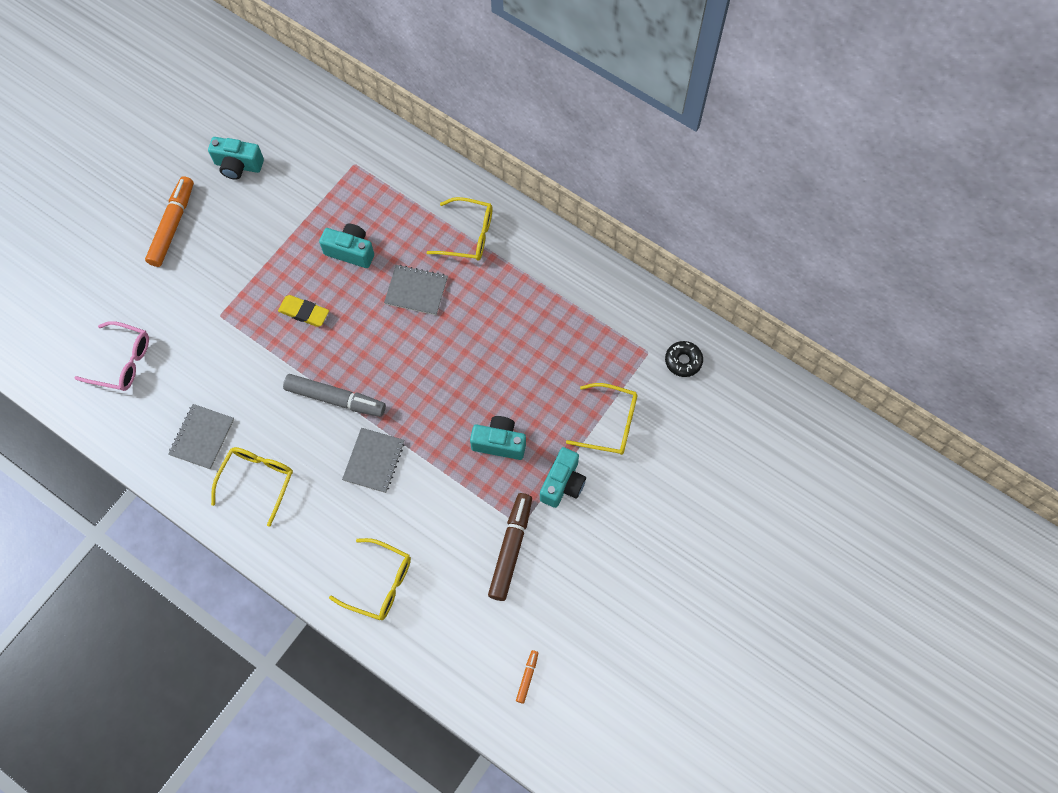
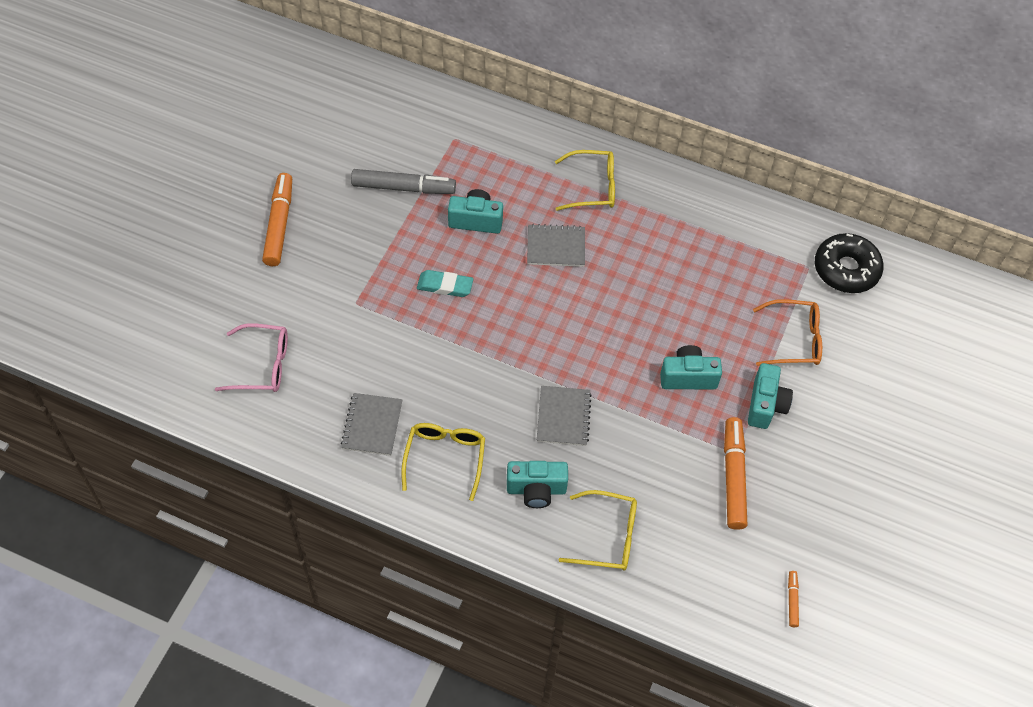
camera: 15 degrees left, 10 degrees down
turquoise camera [208,137,264,179] -> turquoise camera moved to [507,461,568,508]
yellow eraser [278,295,329,327] -> turquoise eraser [417,270,473,297]
grey marker [283,374,386,417] -> grey marker moved to [351,169,456,194]
brown marker [488,493,532,601] -> orange marker [724,417,748,530]
yellow glasses [566,383,638,455] -> orange glasses [753,299,822,366]
black donut [665,341,703,377] -> black donut [815,233,884,293], size x1.73

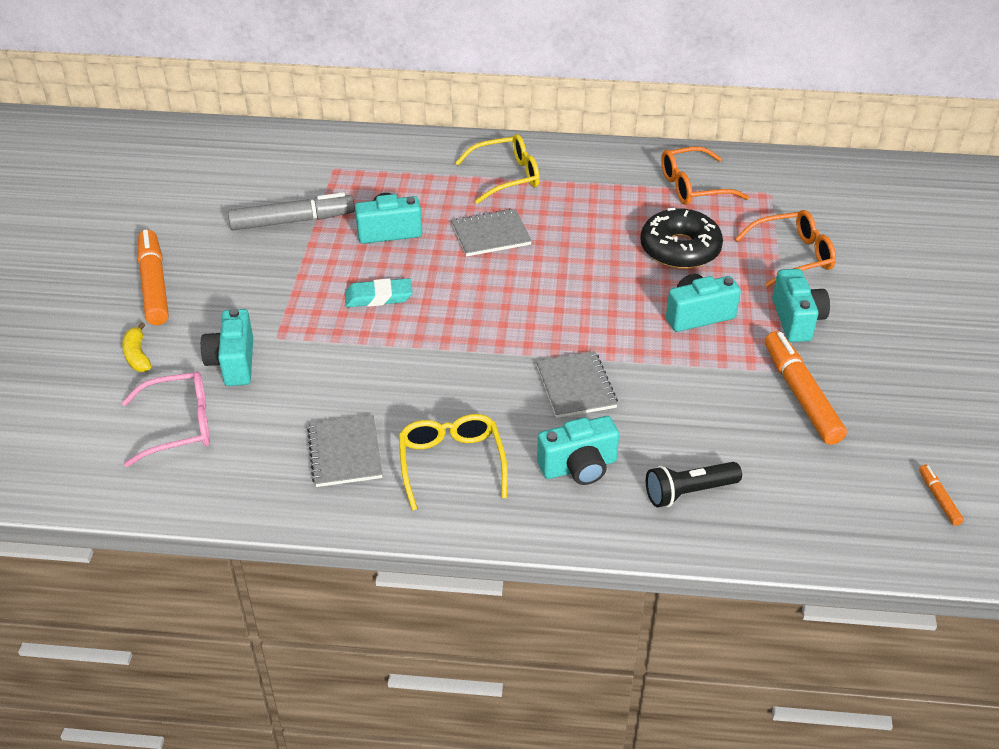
camera: 15 degrees left, 15 degrees down
yellow glasses [559,490,637,570] -> black flashlight [646,462,742,507]
black donut [815,233,884,293] -> black donut moved to [640,208,723,269]
none -> yellow banana [122,322,151,372]
none -> turquoise camera [201,308,253,386]
none -> orange glasses [661,146,749,205]

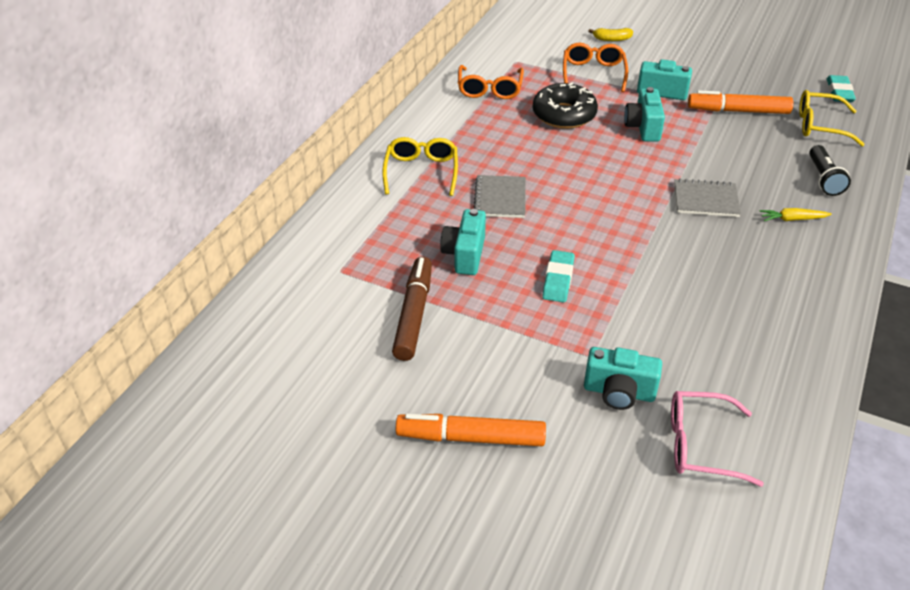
camera: 70 degrees left, 0 degrees up
yellow banana [122,322,151,372] -> yellow banana moved to [588,28,633,41]
pink glasses [122,371,210,467] -> pink glasses turned 90 degrees counterclockwise [671,391,764,487]
grey marker [228,192,355,230] -> brown marker [392,257,432,361]
grey notebook [307,415,383,487] -> none
yellow glasses [399,414,508,511] -> yellow glasses moved to [799,90,865,146]
turquoise camera [537,416,619,485] -> yellow carrot [760,208,832,221]
orange marker [919,465,964,526] -> turquoise eraser [827,75,856,102]

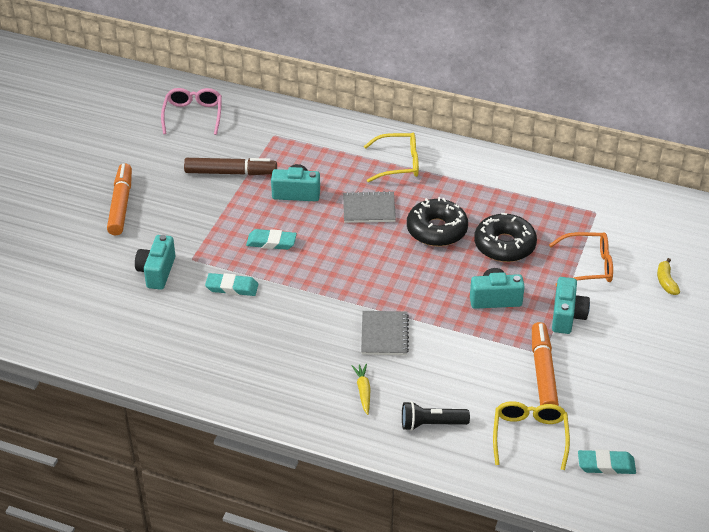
camera: 85 degrees right, 0 degrees up
orange glasses [458,65,524,99] -> none
pink glasses [671,391,764,487] -> pink glasses moved to [161,88,222,135]
none -> turquoise eraser [205,273,258,296]
none -> black donut [407,197,468,246]

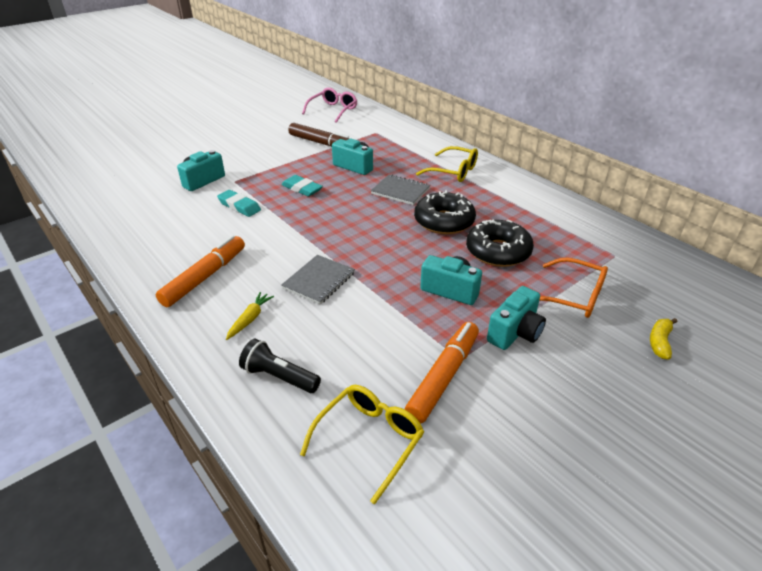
camera: 30 degrees right, 5 degrees down
orange marker [107,163,132,235] -> orange marker moved to [155,235,245,307]
turquoise eraser [578,449,636,474] -> none

